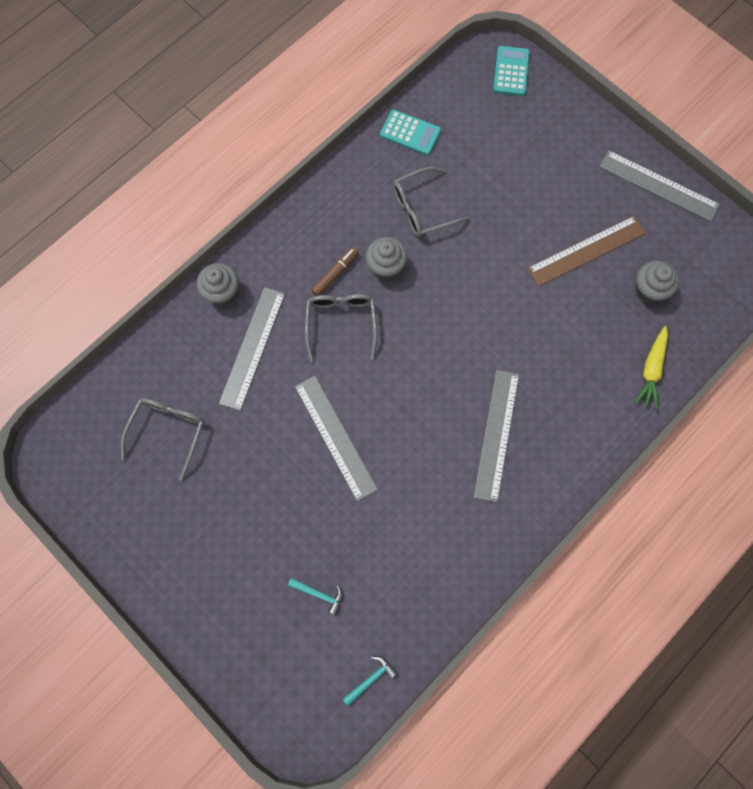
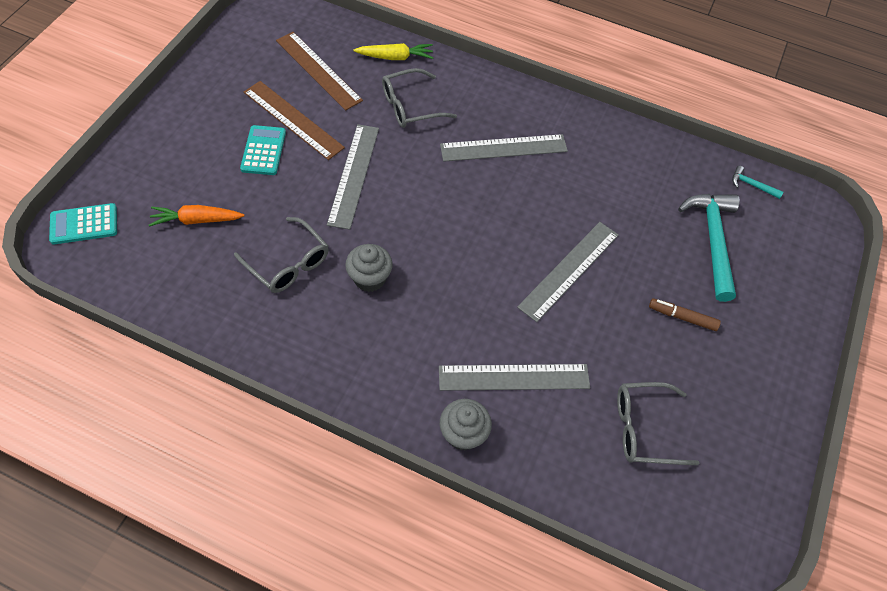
camera: 115 degrees left, 15 degrees down
turquoise hammer [288,578,343,615] -> turquoise hammer [678,194,740,302], size x2.28
grey glasses [305,294,377,362] -> grey glasses moved to [382,68,457,128]
brown marker [311,247,359,296] -> brown marker moved to [649,298,721,331]
turquoise calculator [380,110,441,156] -> turquoise calculator moved to [240,125,286,175]
grey ruler [599,150,720,222] -> grey ruler moved to [327,124,379,230]
grey cupcake [636,261,679,303] -> brown ruler [276,32,363,111]
none -> orange carrot [149,205,245,227]

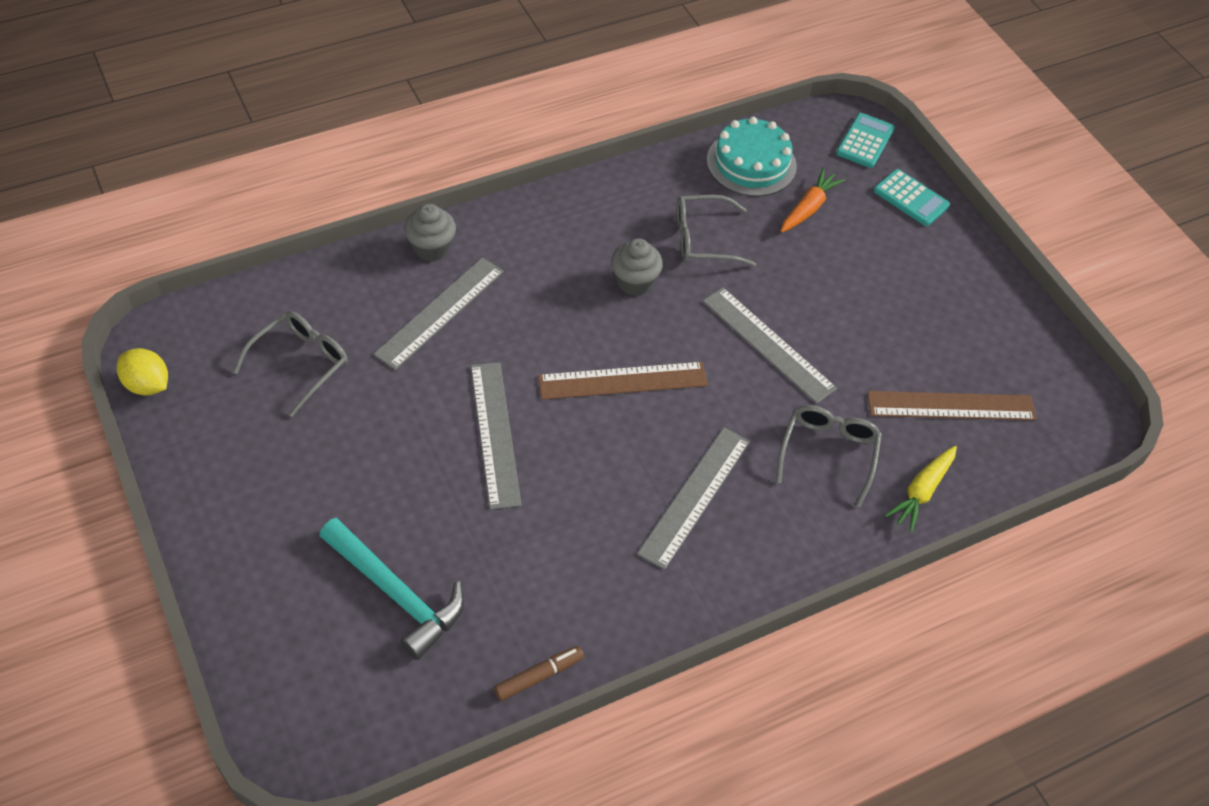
camera: 130 degrees right, 5 degrees down
turquoise calculator [240,125,286,175] -> turquoise calculator moved to [874,169,950,226]
brown ruler [244,81,345,160] -> brown ruler moved to [538,362,708,400]
brown marker [649,298,721,331] -> brown marker moved to [494,646,584,701]
turquoise hammer [732,166,783,199] -> none
none -> yellow lemon [117,348,168,396]
none -> turquoise cake [707,117,797,196]

